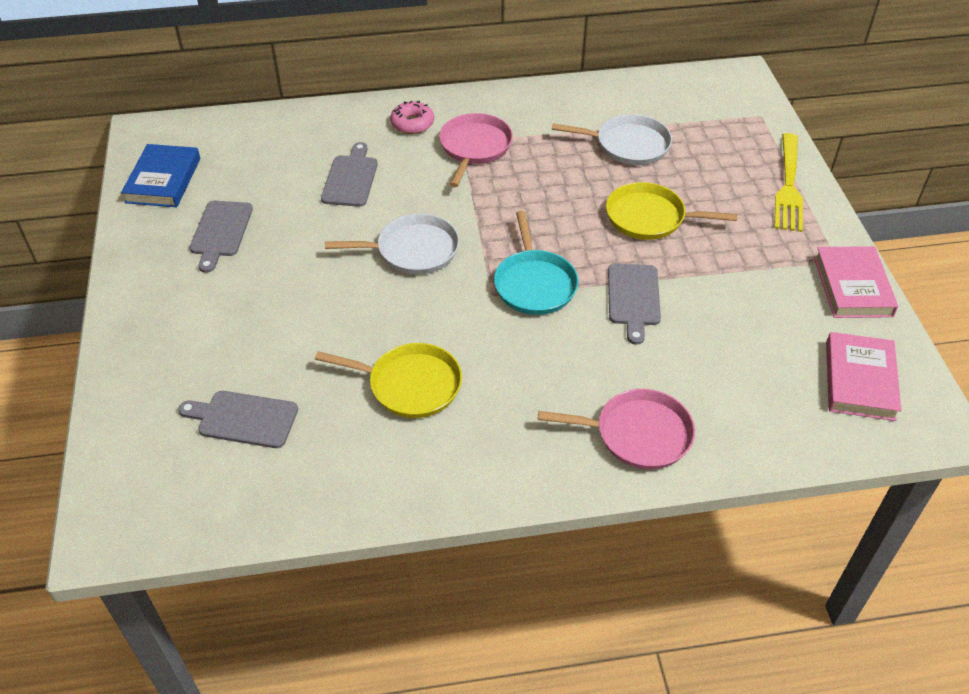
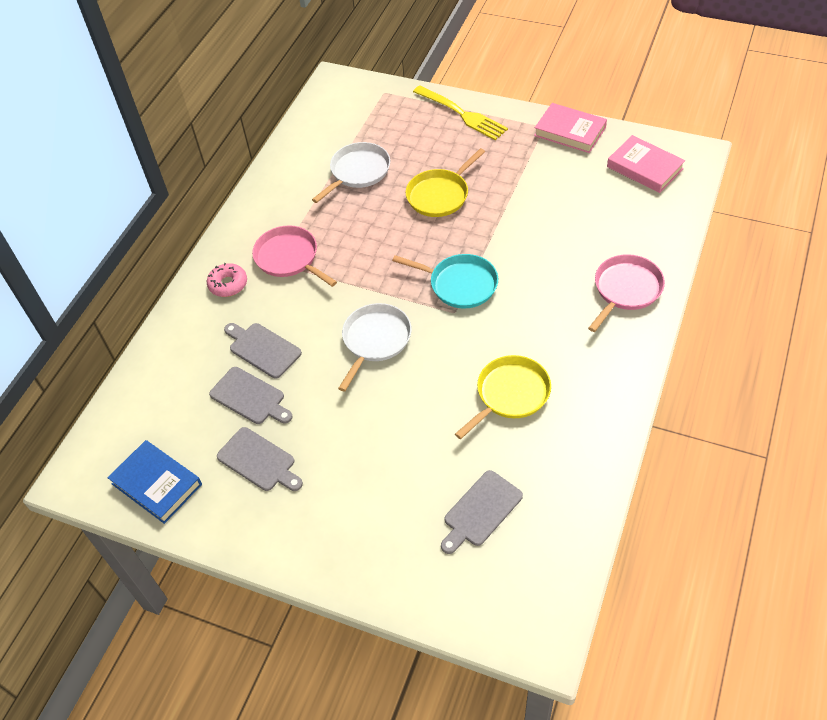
camera: 55 degrees left, 5 degrees up
grey cutting board [608,264,661,345] -> grey cutting board moved to [209,367,293,424]

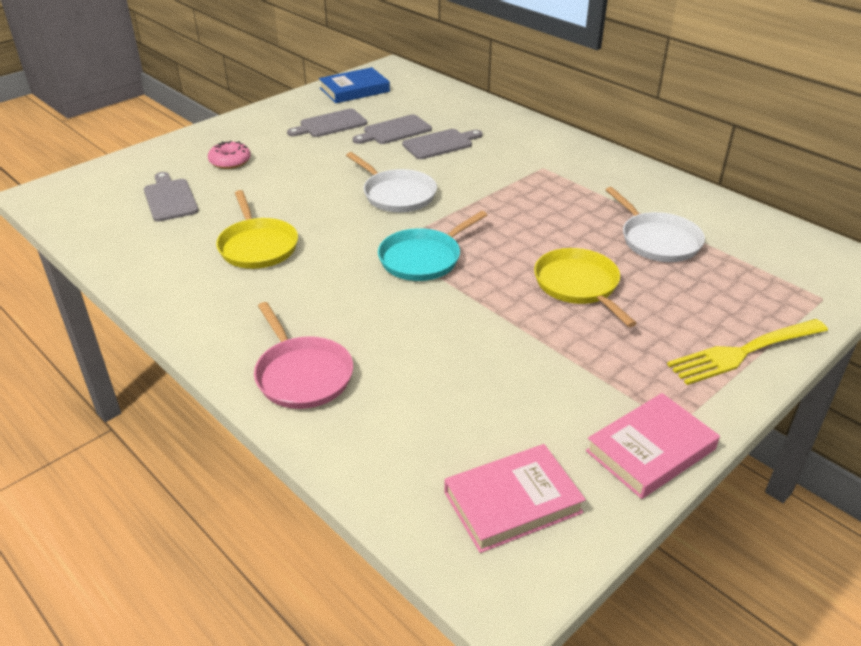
camera: 110 degrees right, 15 degrees down
pink donut [207,263,247,297] -> pink donut moved to [208,141,251,169]
pink pan [252,225,337,287] -> none

